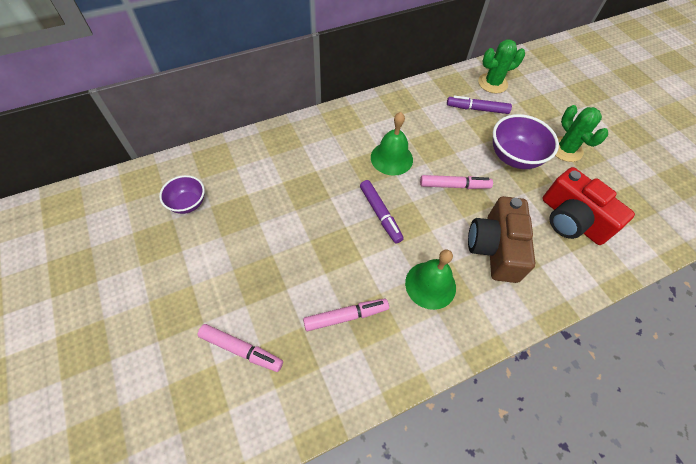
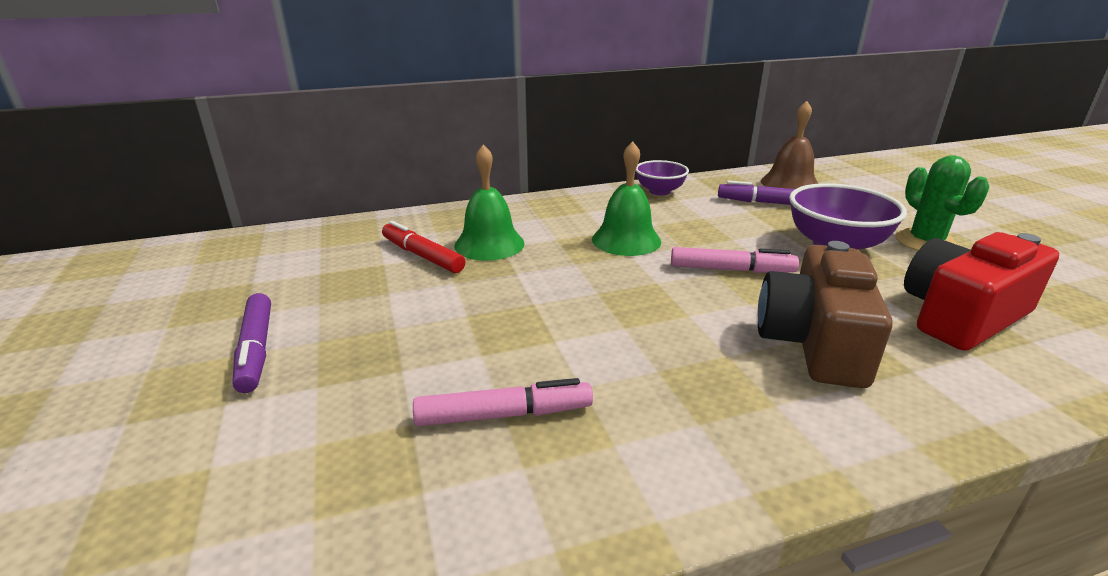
camera: 10 degrees right, 30 degrees down
purple bowl [159,175,205,214] -> purple bowl moved to [636,160,689,195]
pink marker [198,324,283,372] -> none
purple marker [360,180,404,243] -> purple marker moved to [232,293,271,393]
green bell [405,250,456,310] -> green bell moved to [454,144,525,261]
green cactus [478,39,525,93] -> brown bell [761,101,818,189]
red camera [542,167,635,245] -> red camera turned 90 degrees clockwise [904,232,1059,351]
none -> red marker [382,221,465,273]

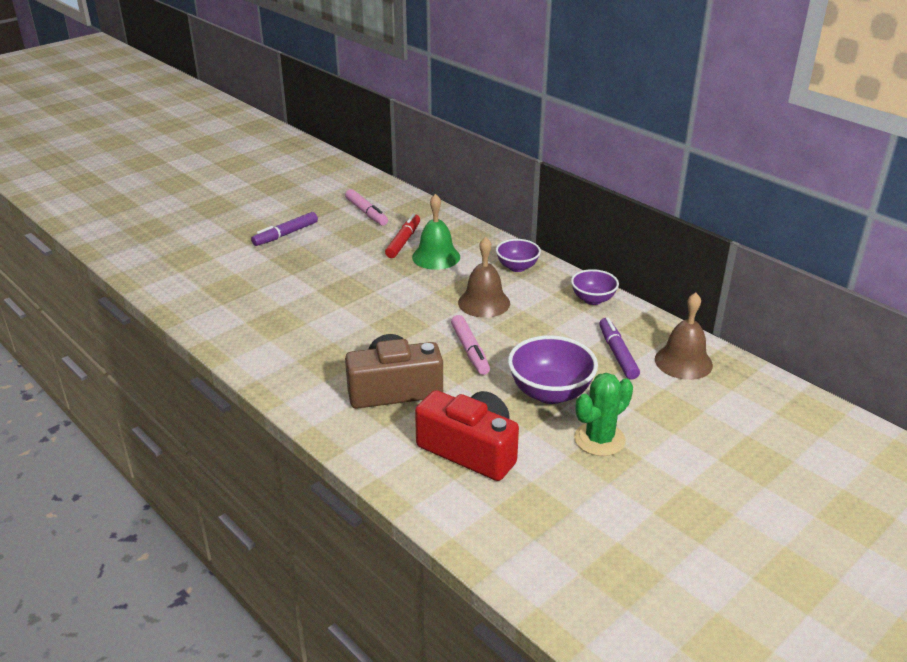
camera: 65 degrees right, 5 degrees up
pink marker [413,378,593,426] -> pink marker moved to [345,189,388,226]
green bell [592,141,661,256] -> brown bell [458,237,510,318]
none -> purple bowl [496,239,541,272]

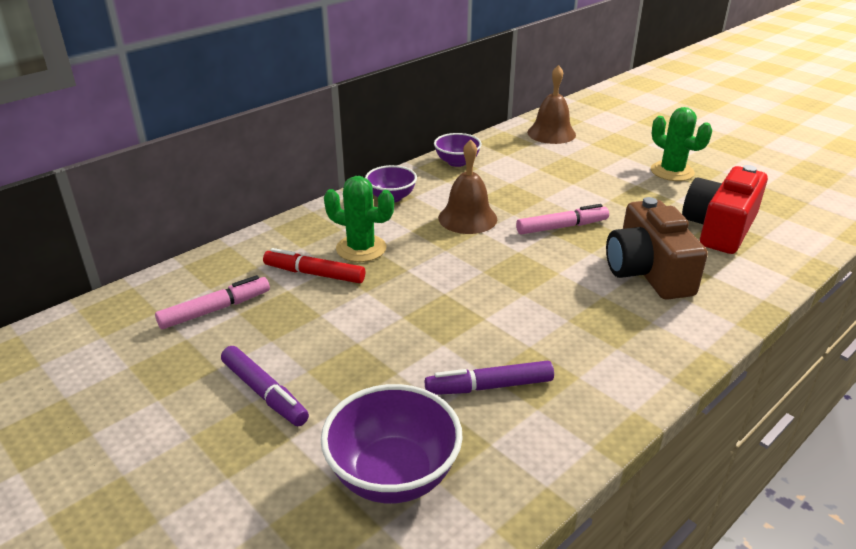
camera: 90 degrees left, 0 degrees up
green bell [412,194,460,270] -> green cactus [324,176,394,262]
purple bowl [508,336,598,404] -> purple bowl moved to [321,384,463,503]
purple marker [599,318,640,380] -> purple marker moved to [425,360,554,395]

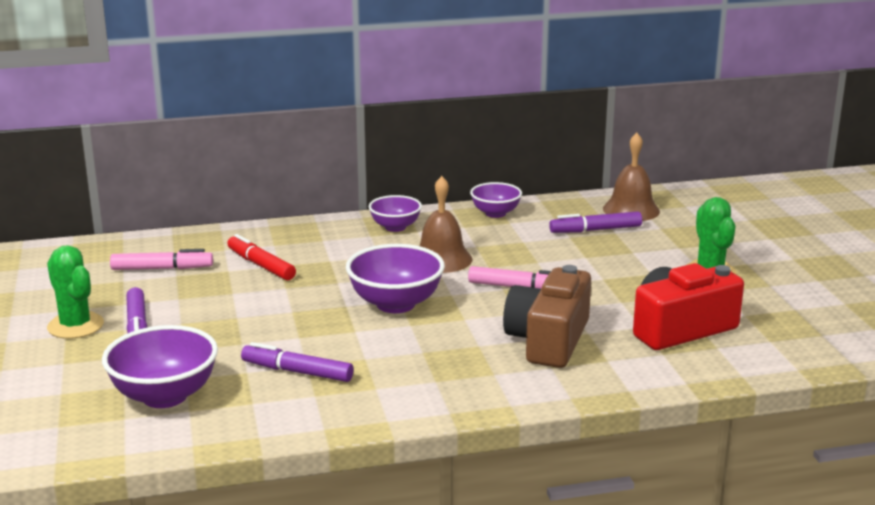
camera: 30 degrees right, 10 degrees down
green cactus [324,176,394,262] -> green cactus moved to [47,245,104,339]
none -> purple bowl [346,244,445,313]
none -> purple marker [549,211,642,233]

